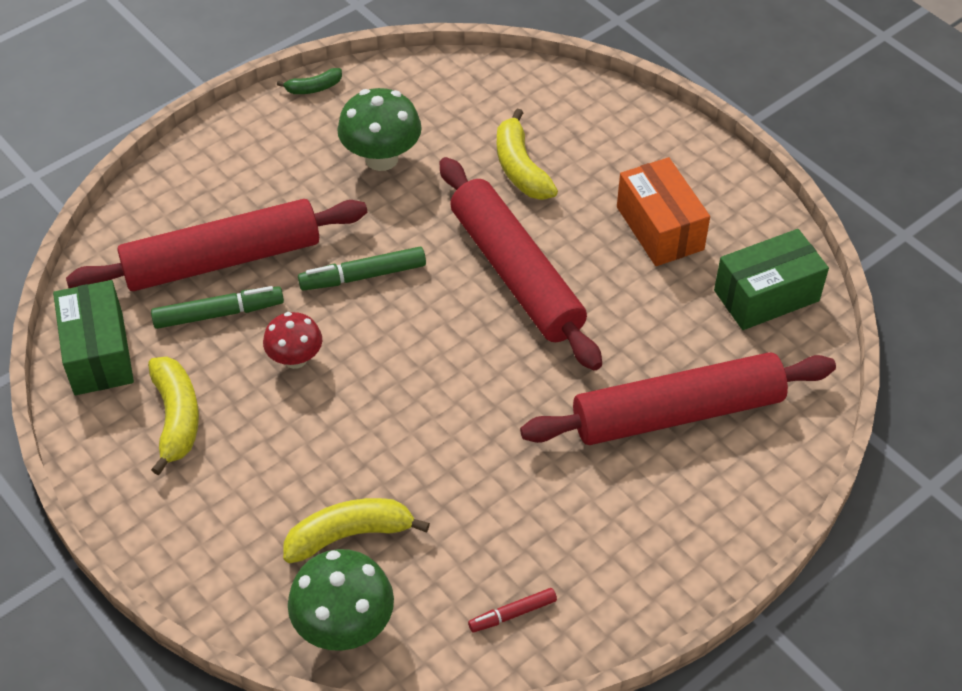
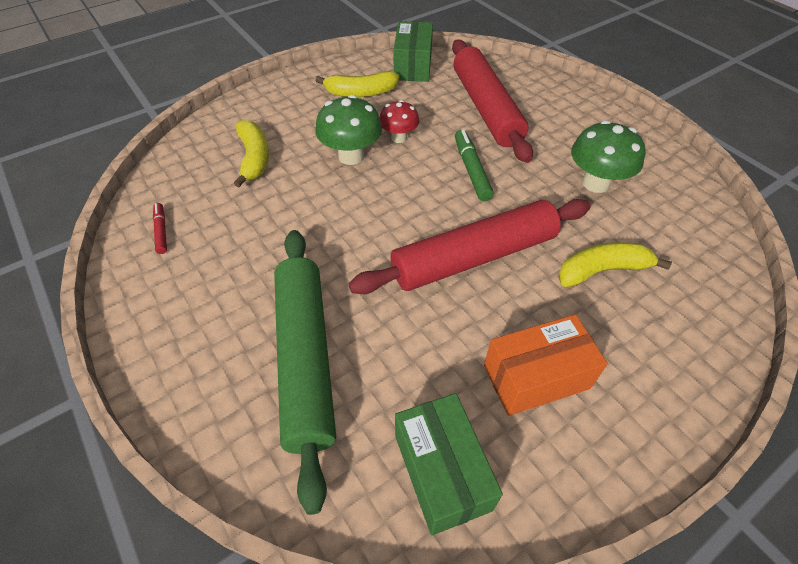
camera: 95 degrees right, 0 degrees up
green box [53,280,134,395] -> green box turned 75 degrees counterclockwise [394,21,433,82]
green marker [151,286,284,329] -> none
green banana [277,68,342,94] -> none
green mushroom [288,549,394,651] -> green mushroom moved to [315,95,382,165]
red rolling pin [520,352,836,445] -> green rolling pin [274,230,336,515]

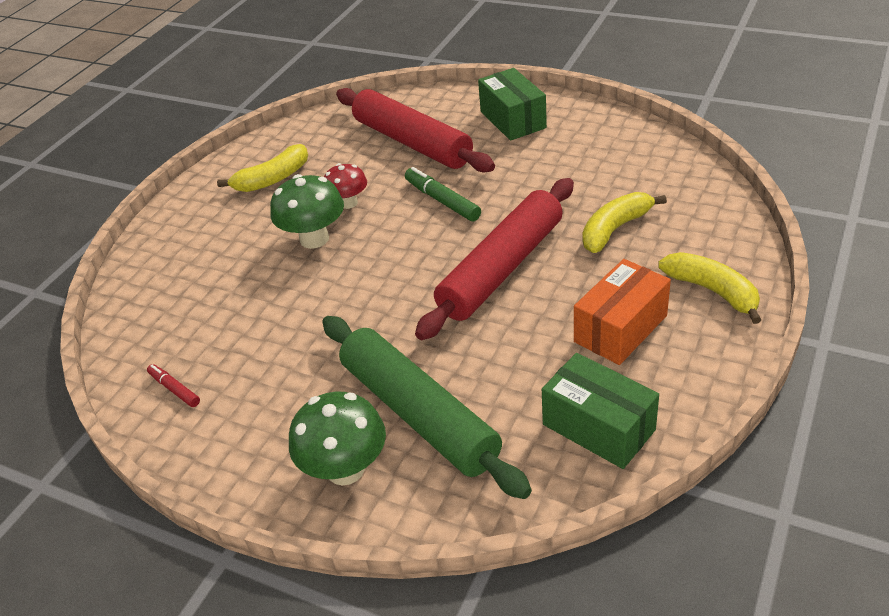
camera: 25 degrees left, 10 degrees down
yellow banana [234,120,269,187] -> yellow banana moved to [658,252,761,324]
green box [394,21,433,82] -> green box moved to [478,68,547,141]
green mushroom [571,120,646,193] -> green mushroom moved to [289,392,386,485]

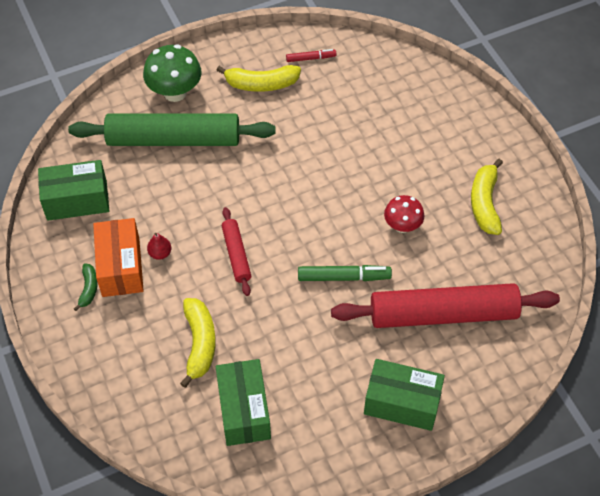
camera: 125 degrees right, 15 degrees up
green mushroom [270,174,344,249] -> none
red rolling pin [415,178,574,340] -> red rolling pin [222,207,251,296], size x0.48
yellow banana [658,252,761,324] -> yellow banana moved to [217,65,301,92]
none -> green banana [74,263,98,311]
none -> red pear [147,233,171,260]
none -> green box [216,359,271,446]

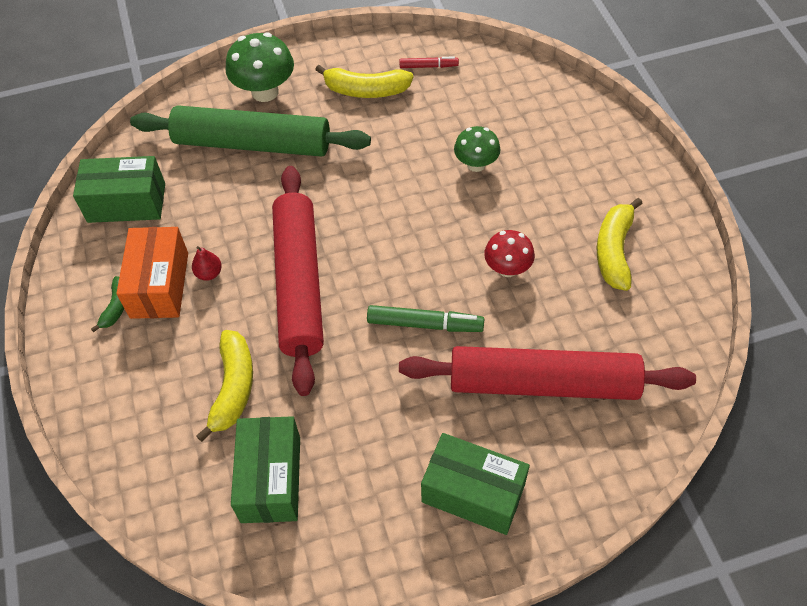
camera: 10 degrees right, 0 degrees up
red rolling pin [222,207,251,296] -> red rolling pin [272,166,324,396], size x2.08
none -> green mushroom [454,126,500,172]

